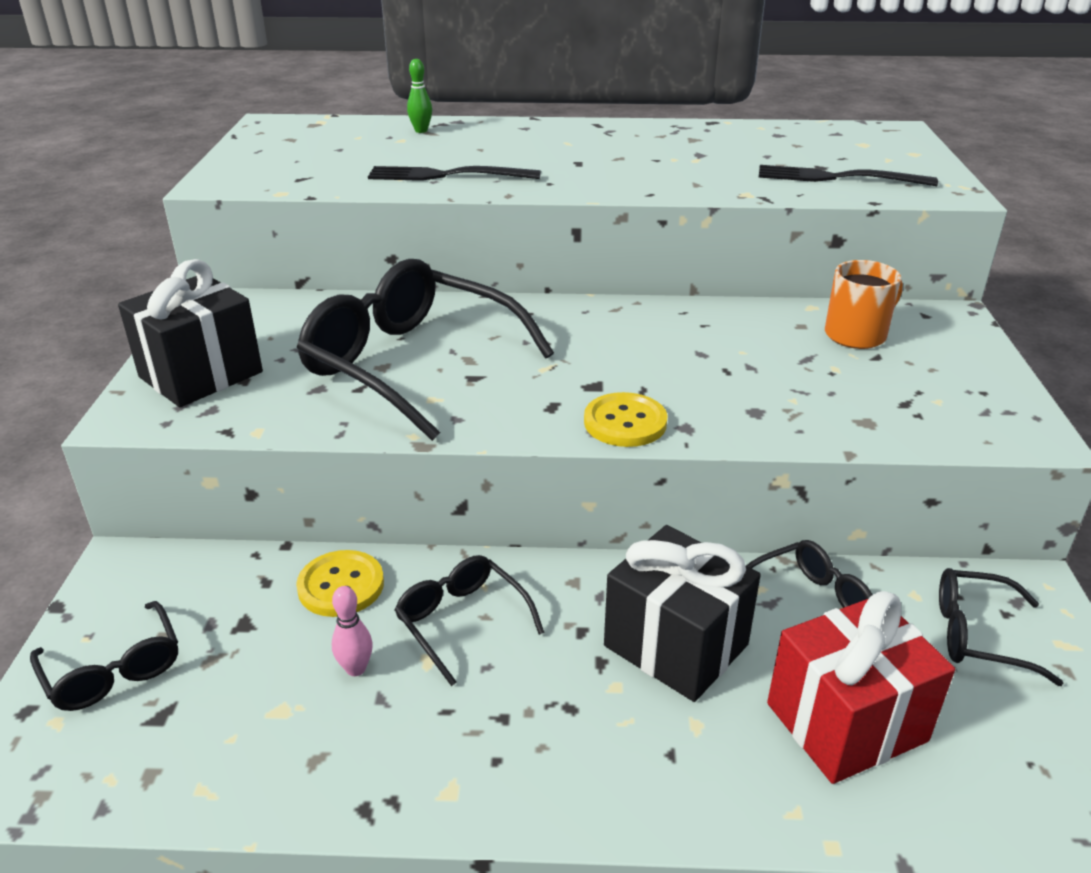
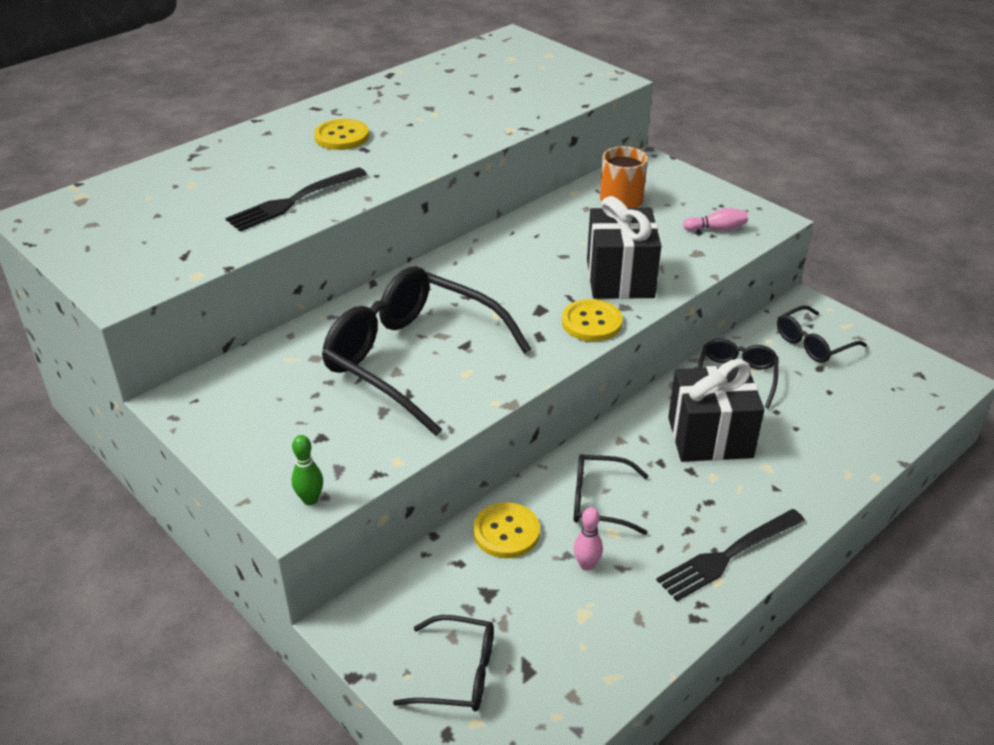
camera: 45 degrees left, 5 degrees up
black gift [118,259,263,407] -> black gift moved to [587,196,661,299]
black glasses [297,259,554,441] -> black glasses turned 45 degrees clockwise [322,266,531,436]
green bowling pin [407,59,432,133] -> green bowling pin moved to [292,435,323,505]
black fork [759,165,938,186] -> black fork moved to [656,509,805,601]
red gift [767,591,955,784] -> none
none -> yellow button [314,119,369,150]
none -> pink bowling pin [683,208,748,231]

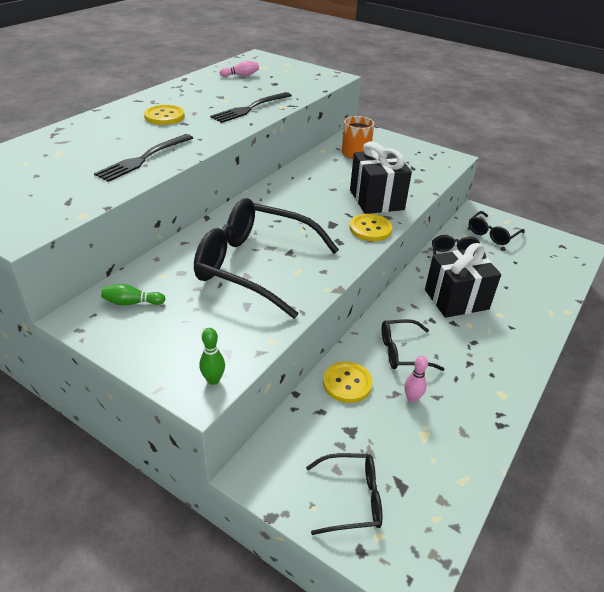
camera: 15 degrees left, 0 degrees up
black fork [656,509,805,601] -> black fork moved to [210,92,292,123]
pink bowling pin [683,208,748,231] -> pink bowling pin moved to [220,61,259,77]
none -> green bowling pin [101,284,165,306]

